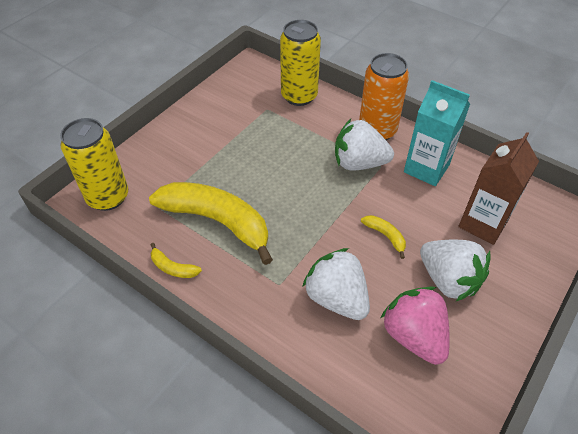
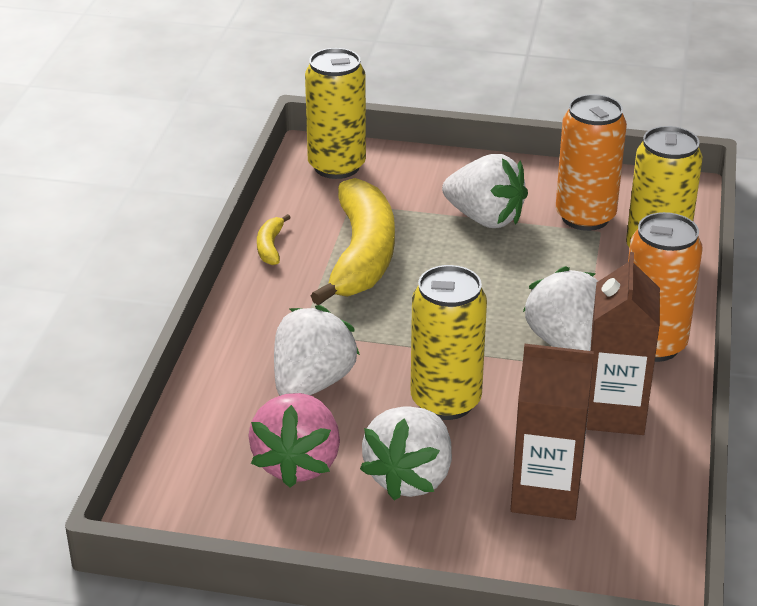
camera: 65 degrees right, 15 degrees down
yellow banana [361,215,406,259] -> yellow can [411,265,487,420]
pink strawberry [381,286,450,365] -> pink strawberry turned 150 degrees clockwise [248,393,340,488]
turquoise carton [404,80,470,186] -> brown carton [586,252,660,435]
none -> white strawberry [442,154,528,228]
none -> orange can [556,94,627,231]

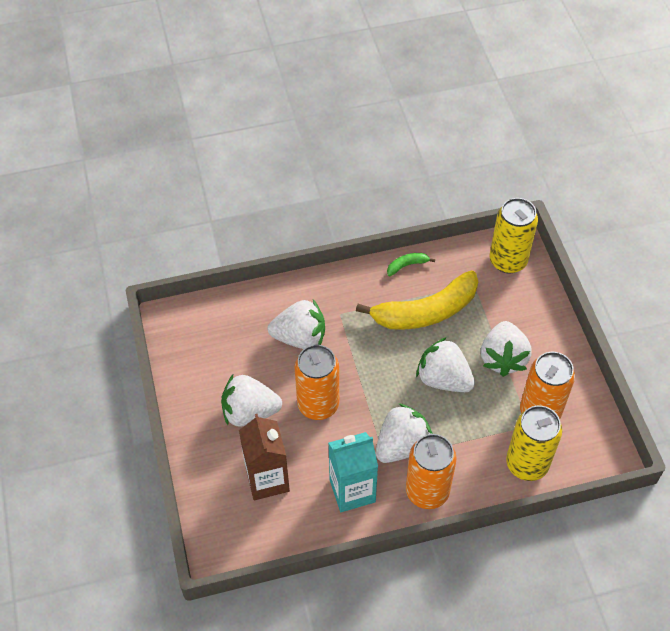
camera: 65 degrees right, 20 degrees up
pink strawberry [248,393,340,488] -> none
yellow banana [257,214,291,265] -> green banana [387,253,435,276]
yellow can [411,265,487,420] -> orange can [295,345,339,420]
brown carton [586,252,660,435] -> turquoise carton [329,432,378,512]
none -> white strawberry [416,337,475,392]

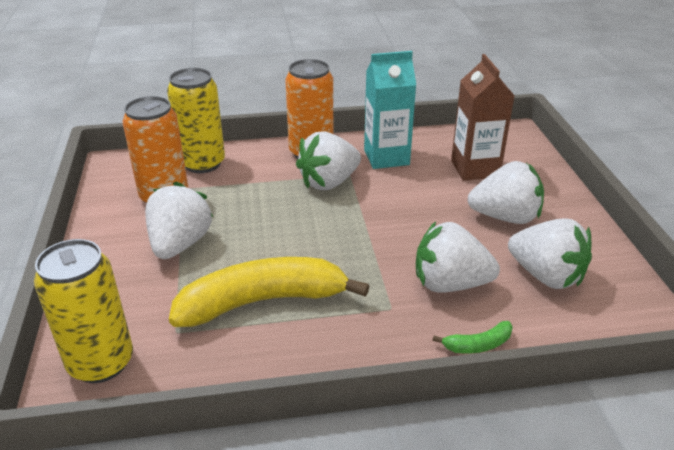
camera: 175 degrees left, 20 degrees down
orange can [295,345,339,420] -> none
green banana [387,253,435,276] -> green banana moved to [433,321,513,354]
white strawberry [416,337,475,392] -> white strawberry moved to [508,219,592,289]

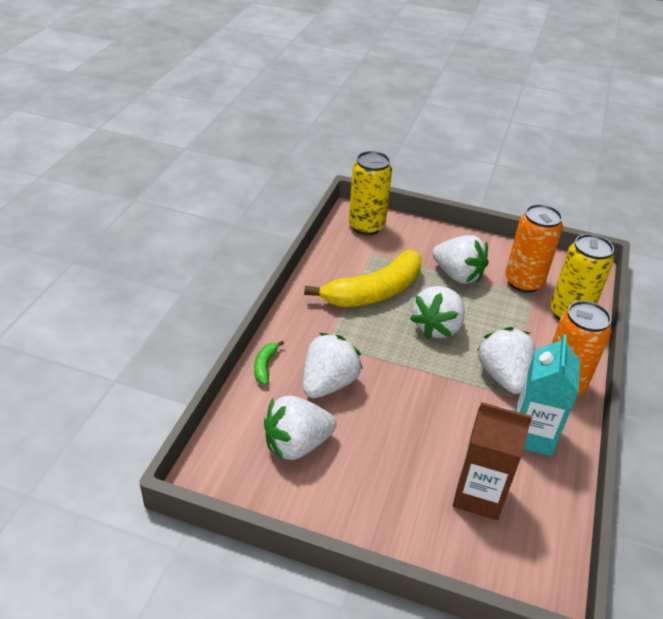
camera: 115 degrees right, 5 degrees up
yellow banana [169,257,369,327] -> yellow banana turned 45 degrees clockwise [304,250,421,307]
white strawberry [467,161,544,224] -> white strawberry moved to [410,286,465,339]

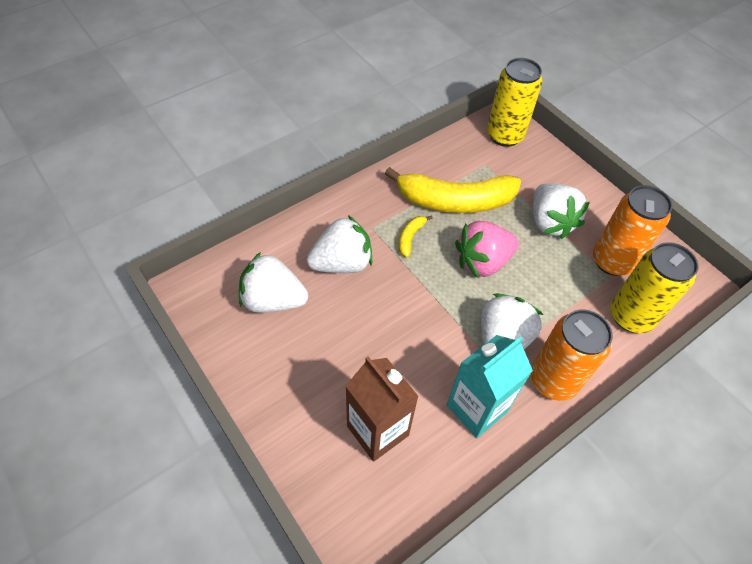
camera: 35 degrees right, 15 degrees up
green banana [254,340,284,385] -> none
white strawberry [410,286,465,339] -> pink strawberry [455,221,519,278]
none -> yellow banana [399,215,433,257]

